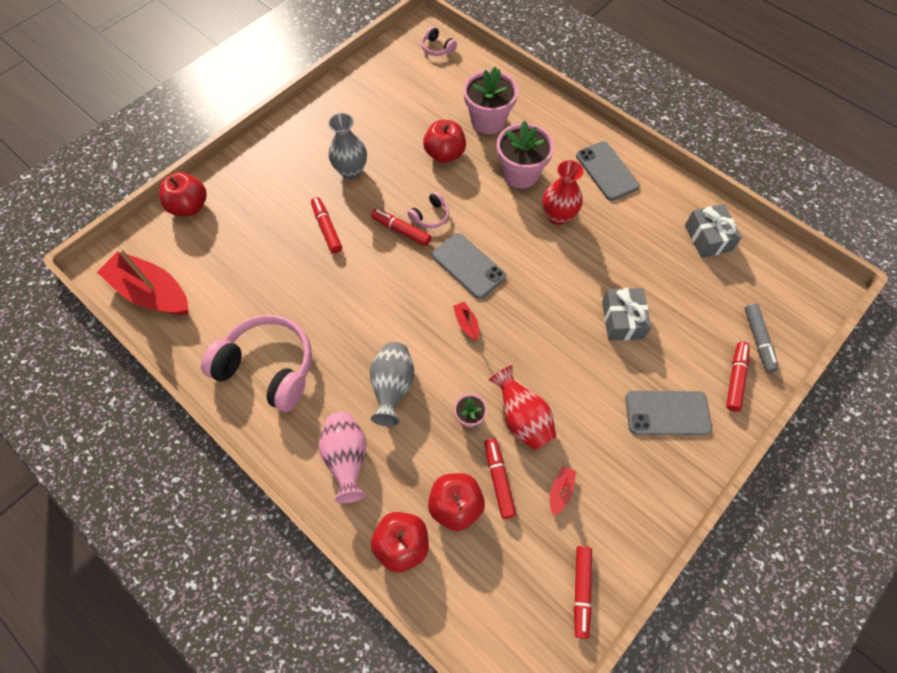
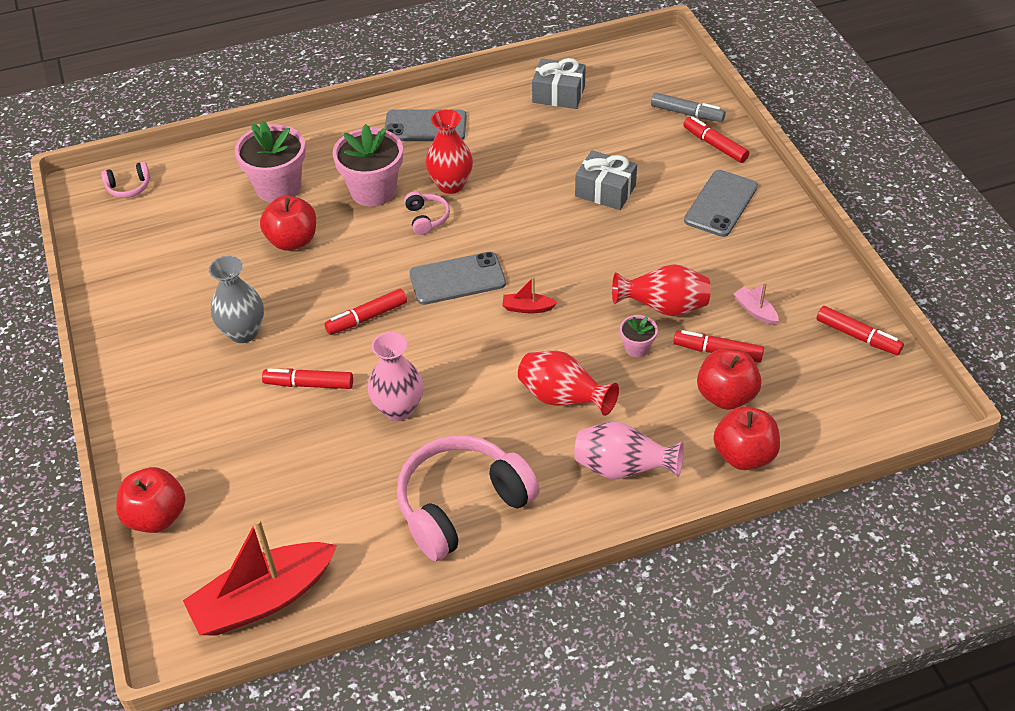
camera: 60 degrees left, 15 degrees down
grey vase [370,342,414,426] -> red vase [518,351,619,416]
pink headphones [408,191,449,228] -> pink headphones moved to [404,191,450,235]
red boat [550,466,576,516] -> pink boat [733,283,779,325]
none -> pink vase [368,332,423,421]

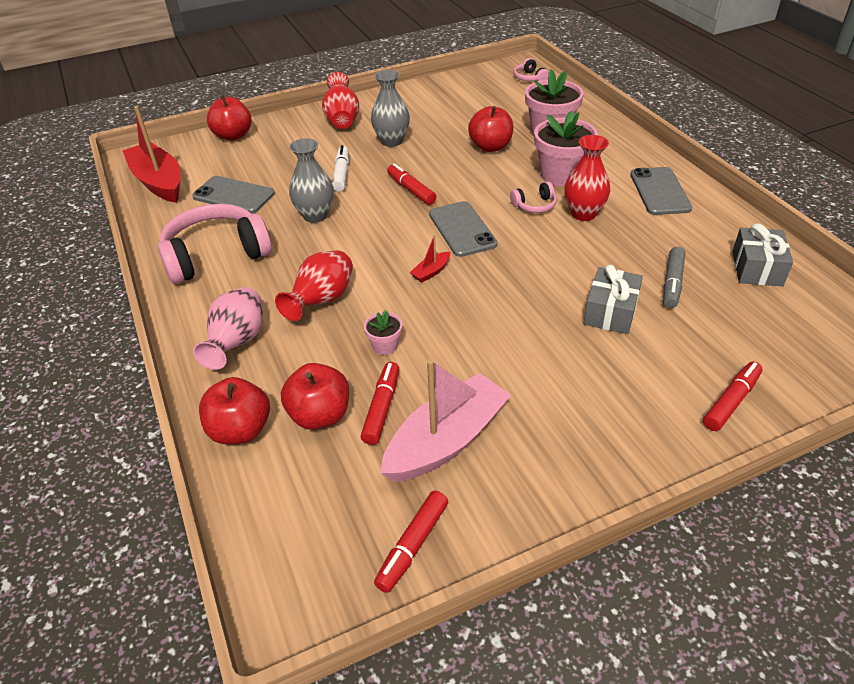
camera: 85 degrees right, 5 degrees down
red marker [262,368,353,389] -> white marker [332,145,349,191]
pink vase [368,332,423,421] -> grey vase [289,138,334,223]
pink headphones [397,435,540,561] -> pink headphones turned 75 degrees counterclockwise [158,204,272,284]
red boat [502,277,558,313] -> red boat turned 135 degrees counterclockwise [410,235,450,283]
red vase [612,264,711,316] -> red vase moved to [322,72,359,129]
grey marker [651,93,726,122] -> grey marker moved to [664,247,685,308]
grey phone [684,170,758,237] -> grey phone moved to [192,176,275,213]
pink boat [733,283,779,325] -> pink boat [381,359,511,482], size x2.41

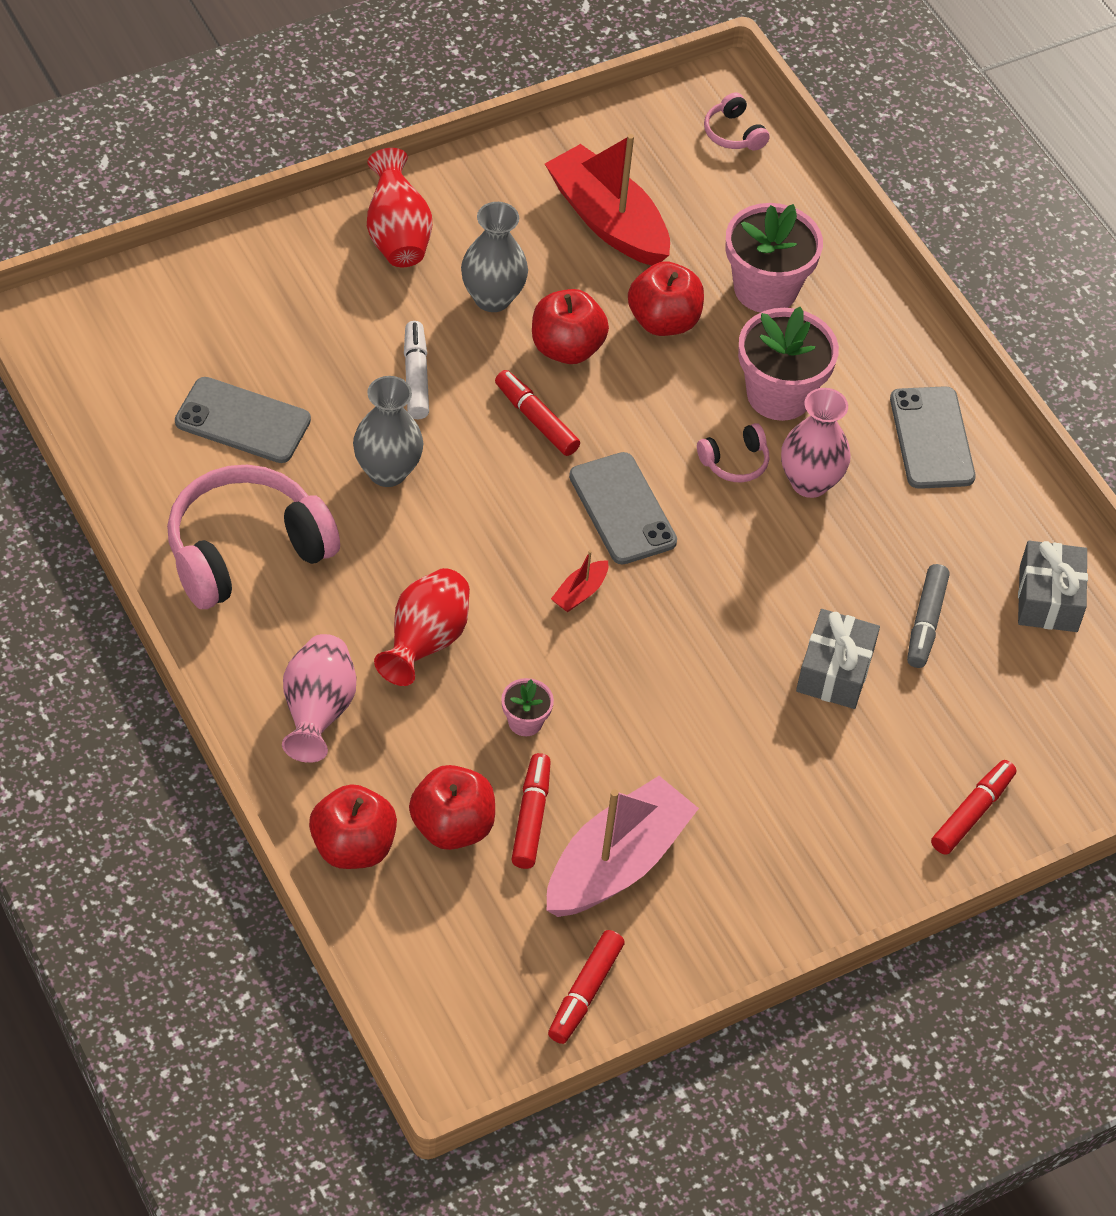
camera: 10 degrees left, 10 degrees up
red boat [123,106,181,203] -> red boat moved to [545,134,670,265]
red apple [207,95,252,141] -> red apple moved to [532,289,609,364]
red vase [564,135,610,221] -> pink vase [781,388,851,498]

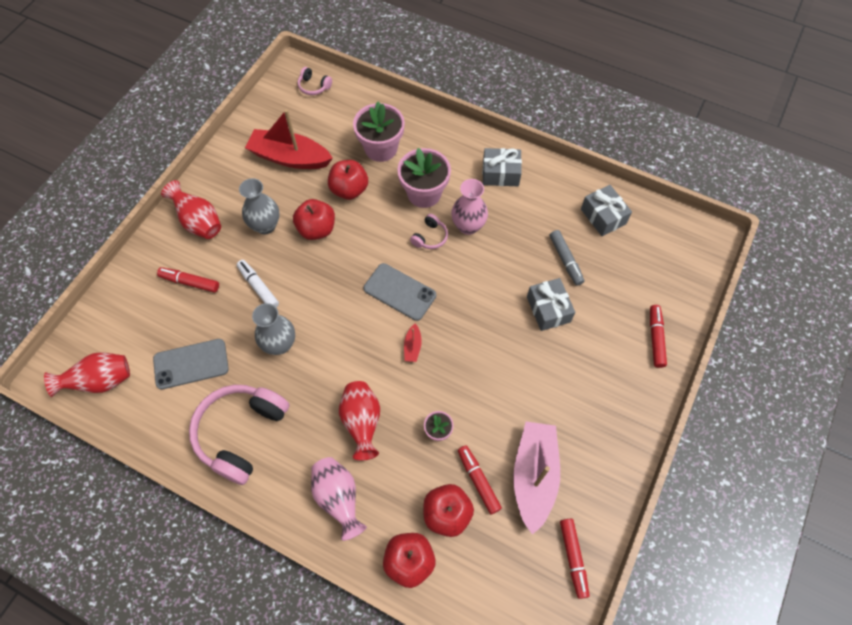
camera: 30 degrees left, 10 degrees up
red marker [495,370,580,456] -> red marker moved to [157,267,219,293]
grey phone [890,386,976,489] -> grey gift [482,148,522,186]
none -> red vase [44,352,130,397]

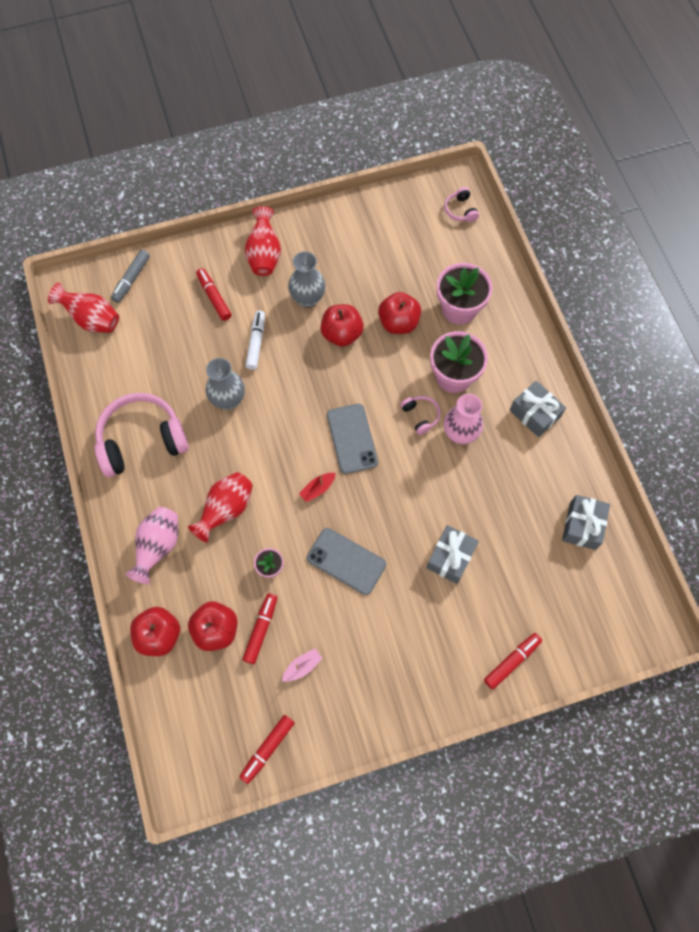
camera: 45 degrees right, 5 degrees up
grey phone [153,339,229,389] -> grey phone moved to [306,528,386,595]
red boat [245,109,333,169] -> none
pink headphones [410,214,448,249] -> pink headphones turned 105 degrees counterclockwise [400,396,440,435]
pink boat [513,422,560,535] -> pink boat [282,648,323,682], size x0.41
grey marker [550,230,585,286] -> grey marker moved to [111,250,150,303]

